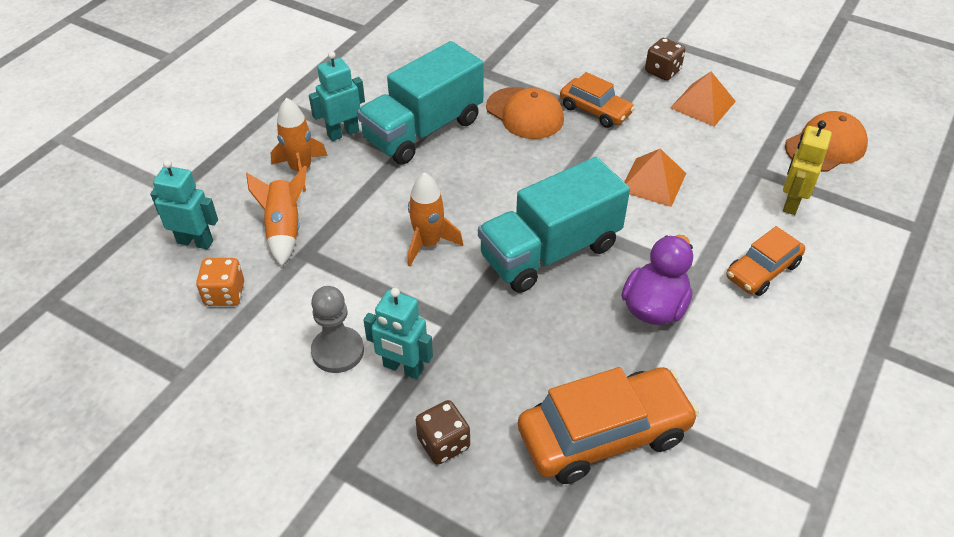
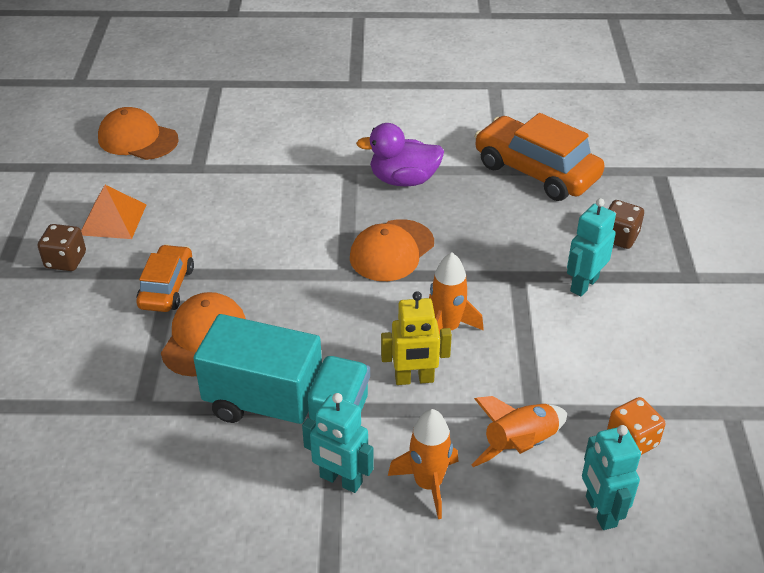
camera: 120 degrees left, 5 degrees down
grey pawn [311,286,364,373] -> none
turquoise robot [363,288,433,379] -> turquoise robot turned 135 degrees counterclockwise [567,198,616,296]
turquoise truck [478,157,630,293] -> orange cap [350,219,434,281]
orange pyramid [624,149,686,207] -> none
orange car [726,226,805,296] -> none
yellow robot [783,120,832,215] -> yellow robot moved to [381,291,452,385]

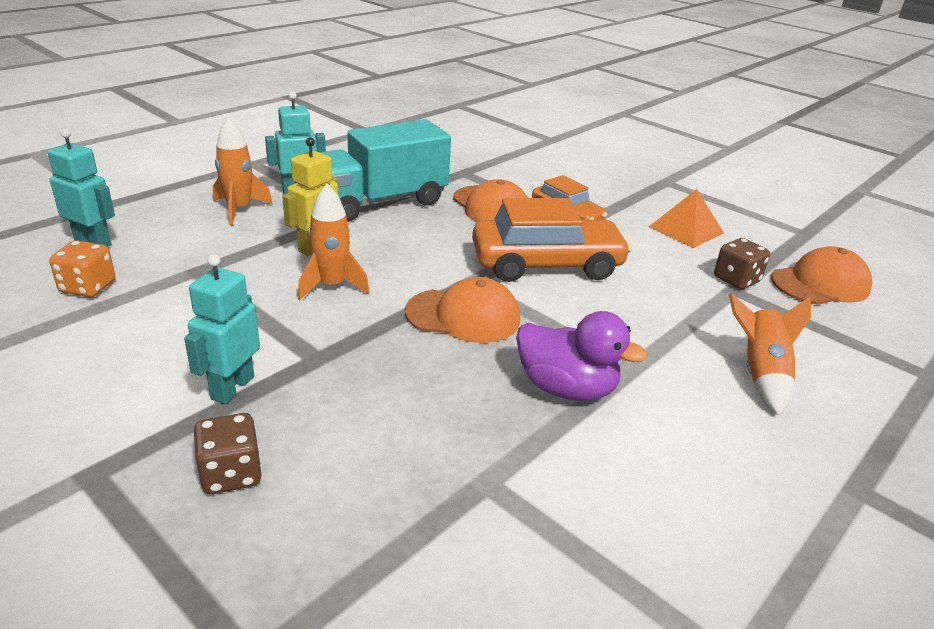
camera: 130 degrees right, 10 degrees down
brown dice [38,224,86,271] -> brown dice moved to [714,238,770,289]
orange cap [350,219,434,281] -> orange cap turned 105 degrees clockwise [405,277,520,343]
purple duck [356,123,444,186] -> purple duck turned 75 degrees clockwise [516,311,648,401]
orange rocket [471,396,567,467] -> orange rocket moved to [729,293,811,415]
orange car [474,113,605,201] -> orange car moved to [472,198,632,282]
turquoise robot [567,198,616,296] -> turquoise robot turned 150 degrees counterclockwise [184,254,260,404]

